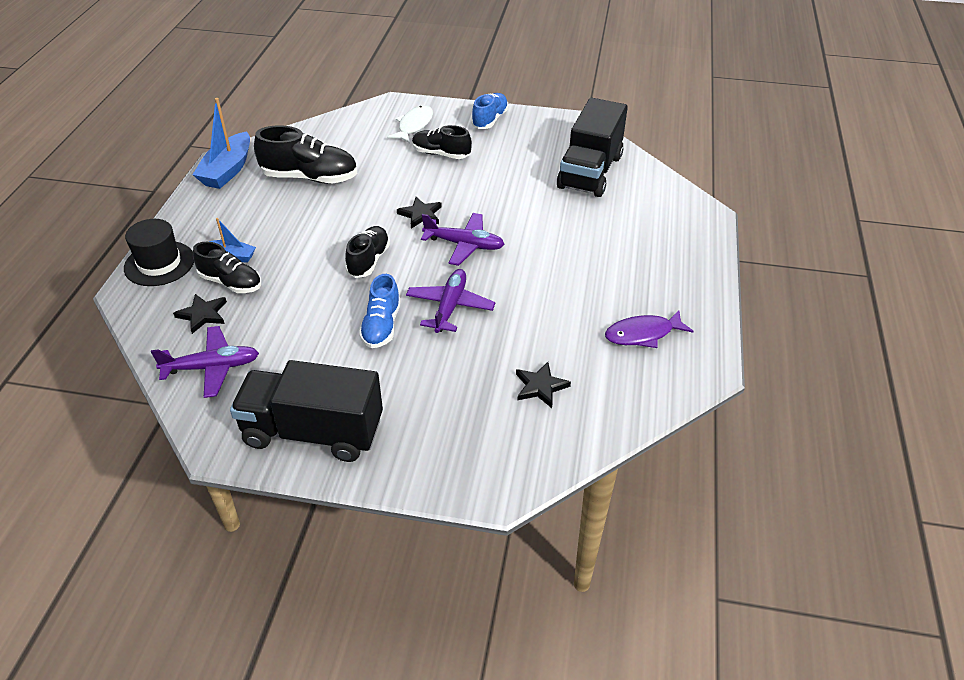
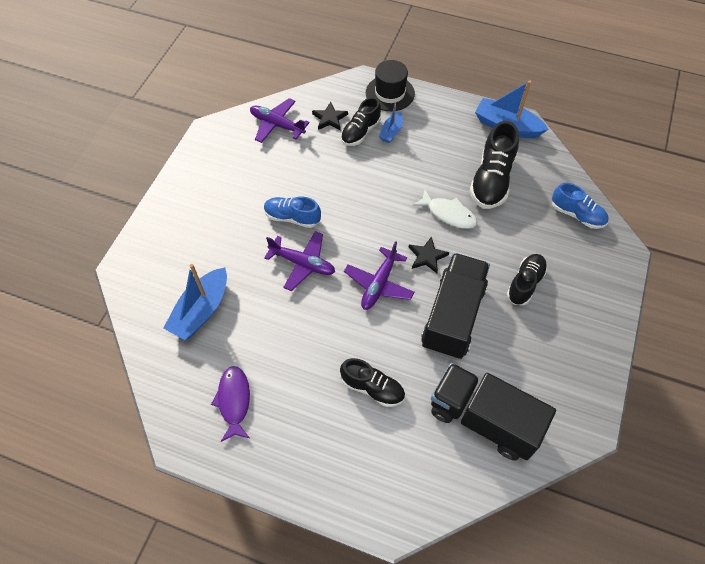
camera: 100 degrees right, 15 degrees up
purple plane [151,326,259,398] -> purple plane turned 120 degrees clockwise [250,98,310,143]
black truck [230,360,383,462] -> black truck moved to [421,253,490,359]
black shoe [345,226,390,278] -> black shoe moved to [340,358,405,407]
white fish [387,105,433,143] -> white fish moved to [413,190,477,229]
blue shoe [471,93,509,129] -> blue shoe moved to [552,183,609,229]
black star [516,362,571,408] -> blue boat [163,264,227,340]

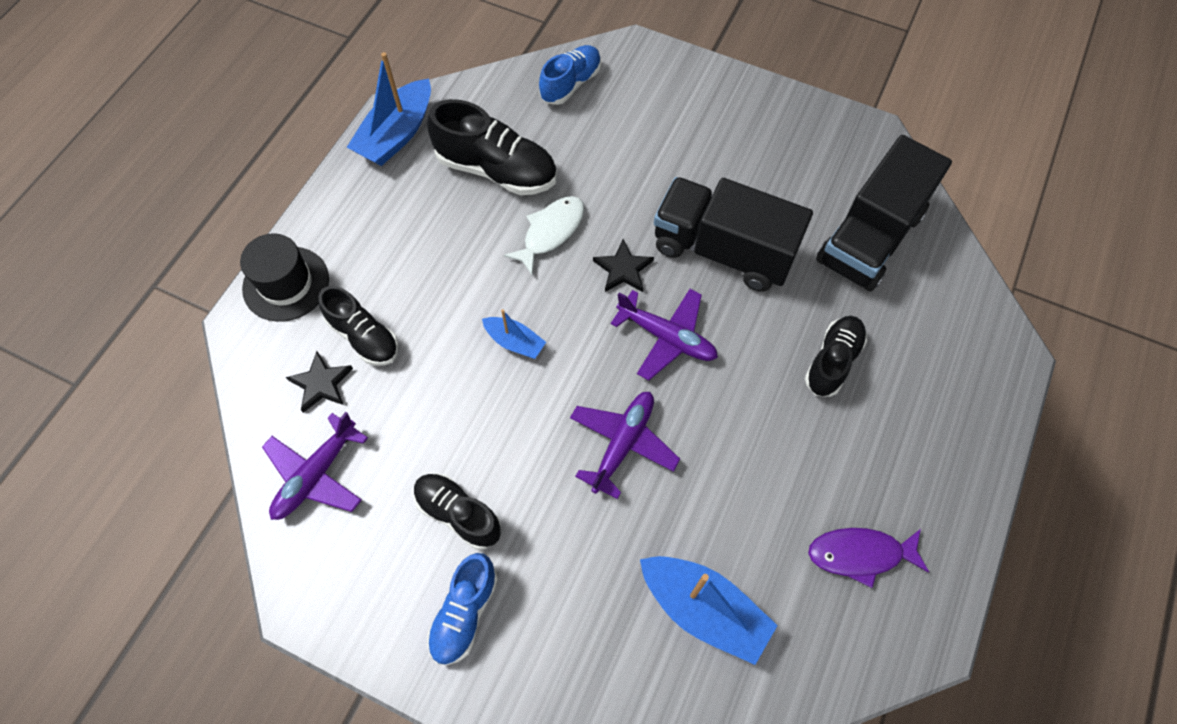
camera: 85 degrees left, 5 degrees up
blue shoe [264,196,321,228] -> blue shoe moved to [427,553,498,665]
blue boat [379,103,403,143] -> blue boat moved to [482,309,546,359]
black shoe [507,254,548,305] -> black shoe moved to [414,473,501,550]

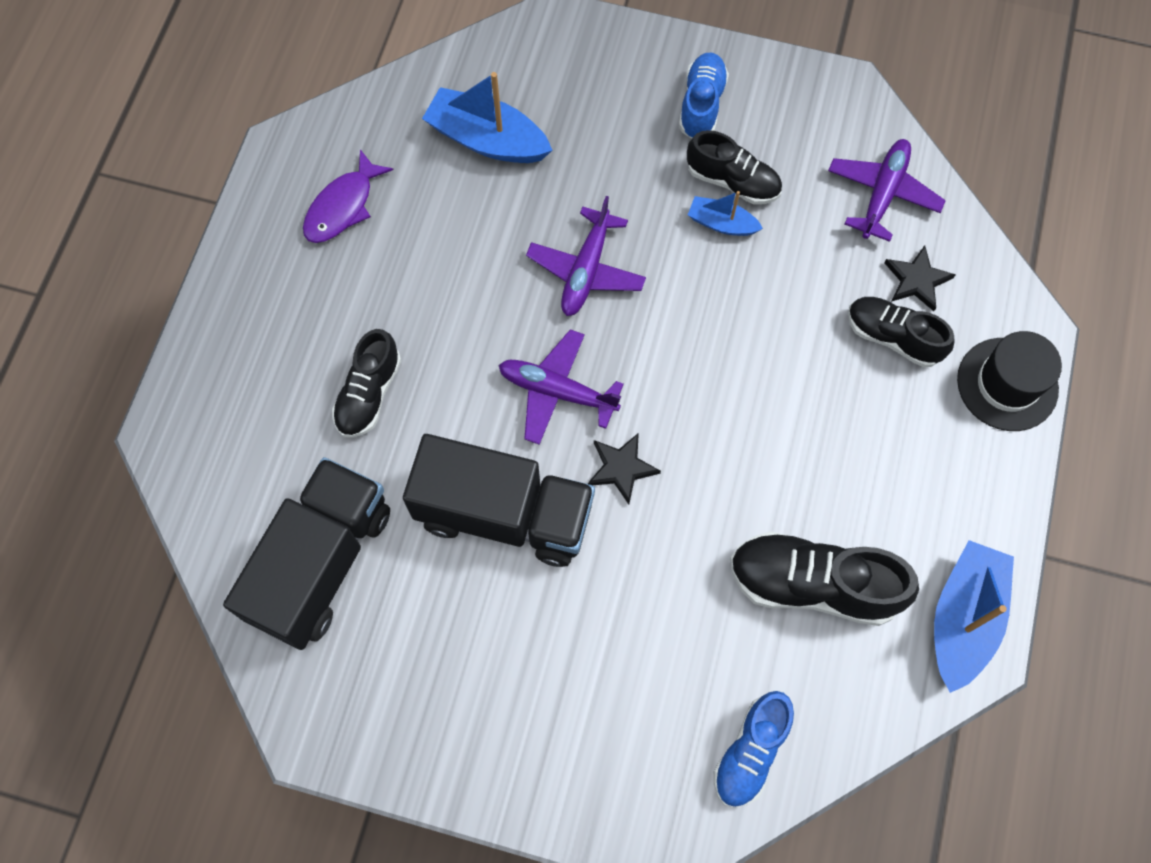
camera: 170 degrees right, 5 degrees up
blue boat [482,309,546,359] -> blue boat moved to [688,191,763,236]
white fish [504,196,584,275] -> none
purple fish [808,528,929,588] -> purple fish turned 135 degrees clockwise [303,149,393,243]

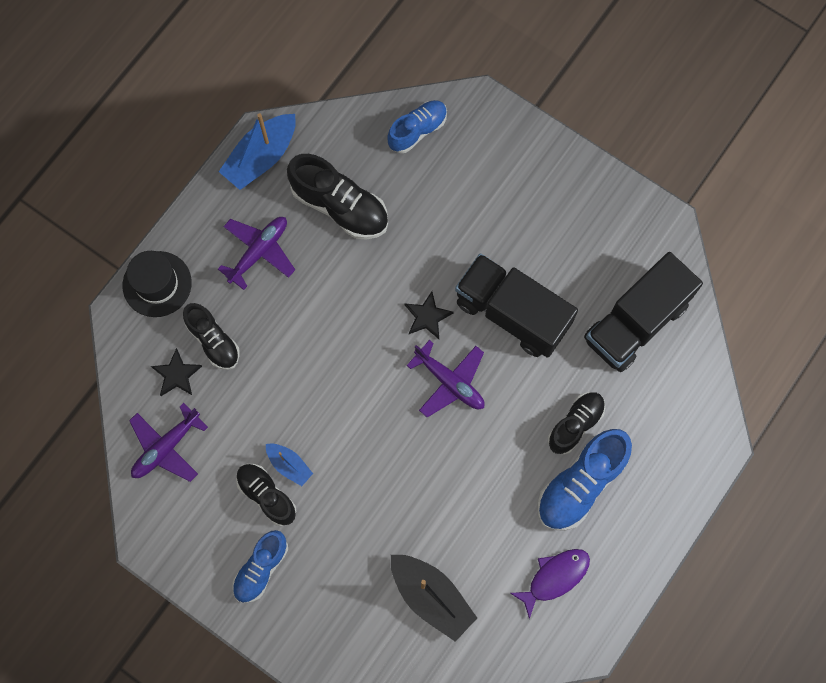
camera: 160 degrees left, 5 degrees up
blue boat [422,72,552,163] -> black boat [391,555,477,642]
purple plane [526,196,646,316] -> purple plane moved to [218,217,295,290]
none -> blue shoe [537,429,632,531]

